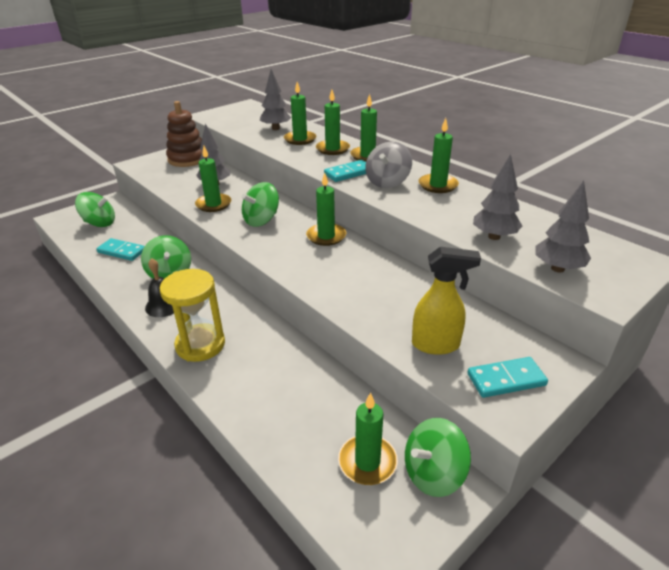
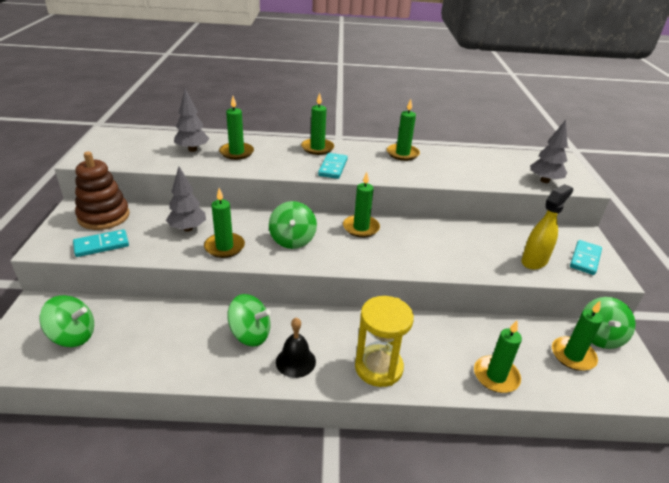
camera: 50 degrees left, 0 degrees up
green spinning top [75,192,115,227] -> green spinning top turned 45 degrees clockwise [40,295,94,347]
turquoise domino [96,238,145,261] -> turquoise domino moved to [73,229,129,257]
green candle [316,90,350,155] -> green candle moved to [474,320,522,393]
grey spinning top [365,141,412,188] -> none
grey tree [473,154,522,240] -> none

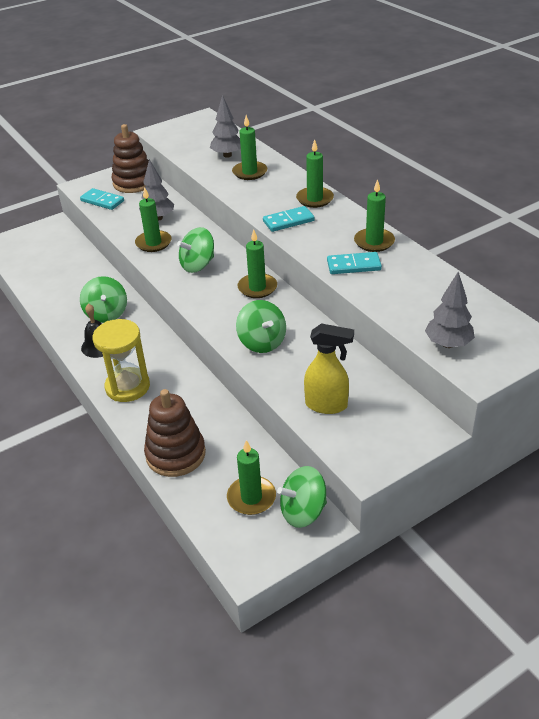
camera: 60 degrees right, 5 degrees up
green spinning top [40,295,94,347] -> green spinning top moved to [236,300,286,353]
green candle [474,320,522,393] -> brown stacking toy [144,389,206,477]
turquoise domino [570,240,602,275] -> turquoise domino moved to [327,252,382,274]

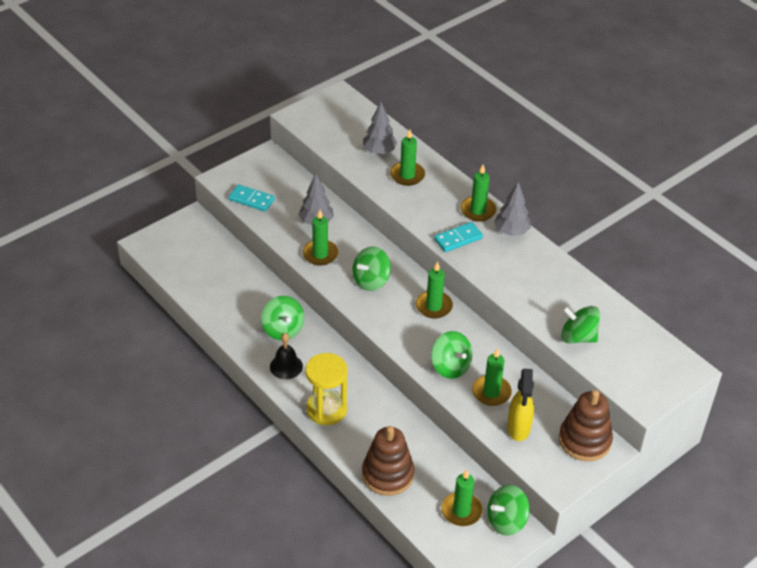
camera: 10 degrees left, 5 degrees up
brown stacking toy [111,124,149,193] -> brown stacking toy moved to [559,390,613,461]
yellow spray bottle [304,323,354,414] -> yellow spray bottle turned 90 degrees clockwise [507,369,534,441]
turquoise domino [327,252,382,274] -> none
green candle [354,179,395,252] -> green candle moved to [472,348,512,406]
grey tree [425,272,475,348] -> grey tree moved to [494,182,531,236]
none -> green spinning top [561,306,600,343]

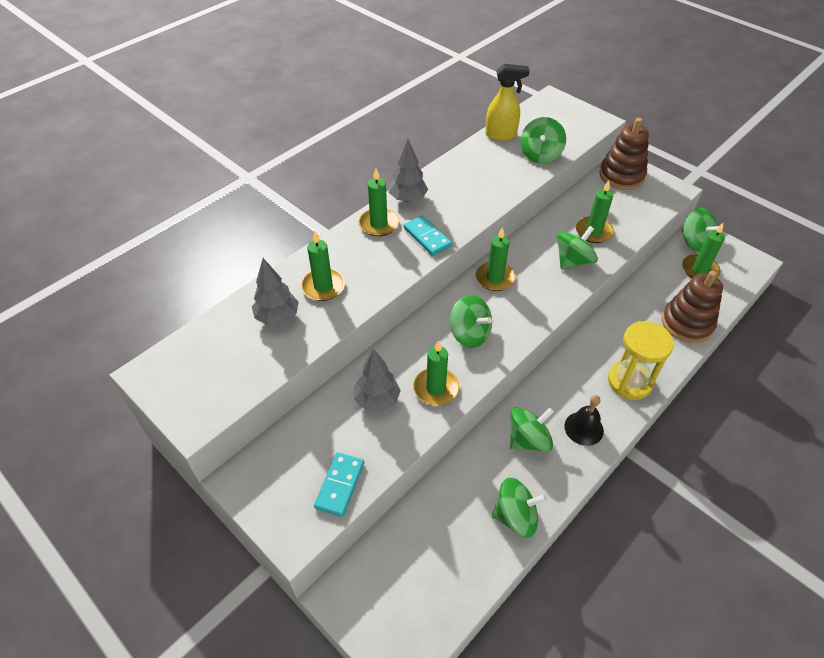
camera: 95 degrees left, 5 degrees up
yellow spray bottle [507,369,534,441] -> yellow spray bottle moved to [485,64,530,141]
none -> green spinning top [492,478,547,538]

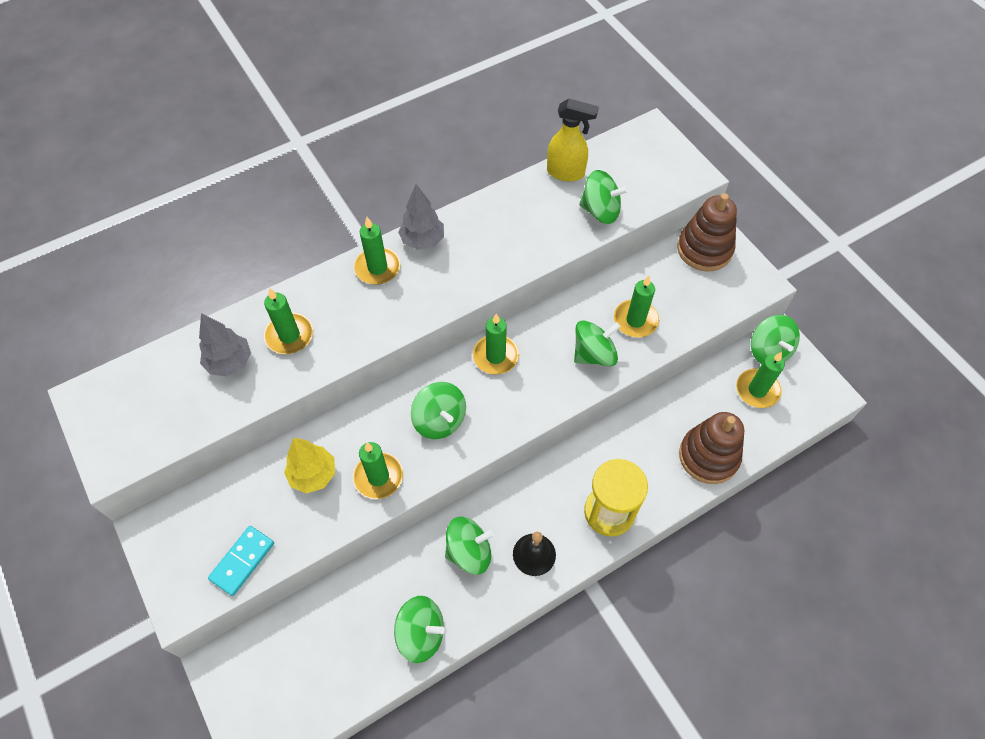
camera: 15 degrees right, 10 degrees up
grey tree [354,349,401,412] -> yellow tree [284,438,335,494]
turquoise domino [404,215,452,256] -> none
green spinning top [520,117,566,164] -> green spinning top turned 105 degrees counterclockwise [579,170,628,224]

